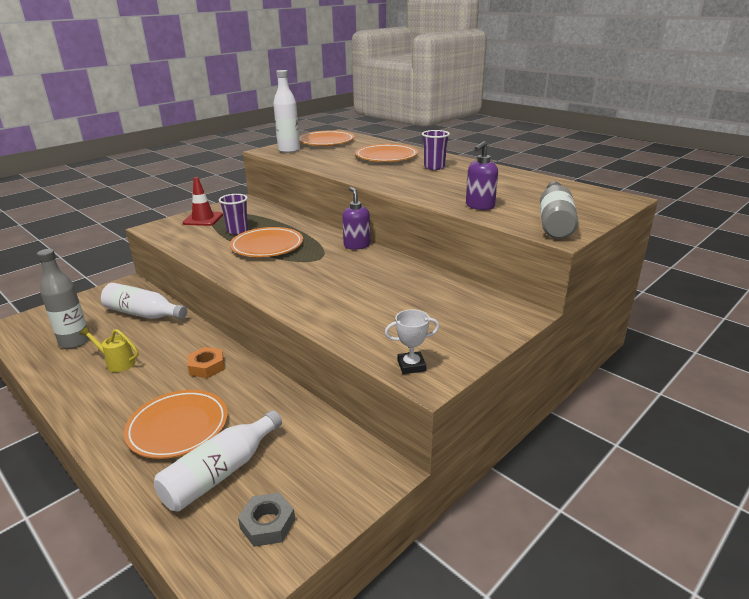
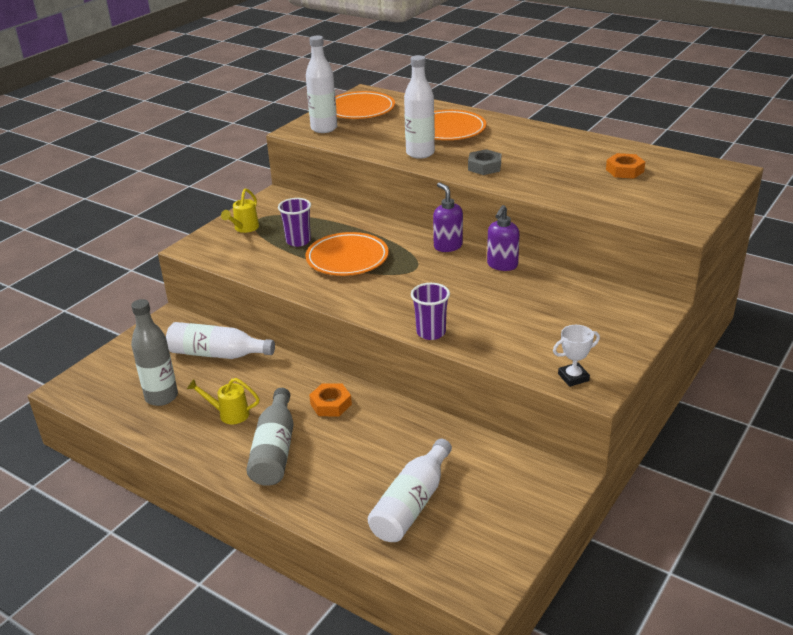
camera: 10 degrees left, 5 degrees up
orange plate [124,390,228,459] -> none
red traffic cone [183,177,223,226] -> yellow watering can [221,188,259,233]
grey nut [238,492,295,547] -> grey nut moved to [468,149,501,175]
purple cup [422,130,450,170] -> purple cup moved to [411,283,450,340]
purple soap dispenser [466,141,498,210] -> purple soap dispenser moved to [487,205,520,271]
grey bottle [540,181,578,239] -> grey bottle moved to [246,388,294,486]
none -> white bottle [404,55,435,159]
none -> orange nut [606,153,645,179]

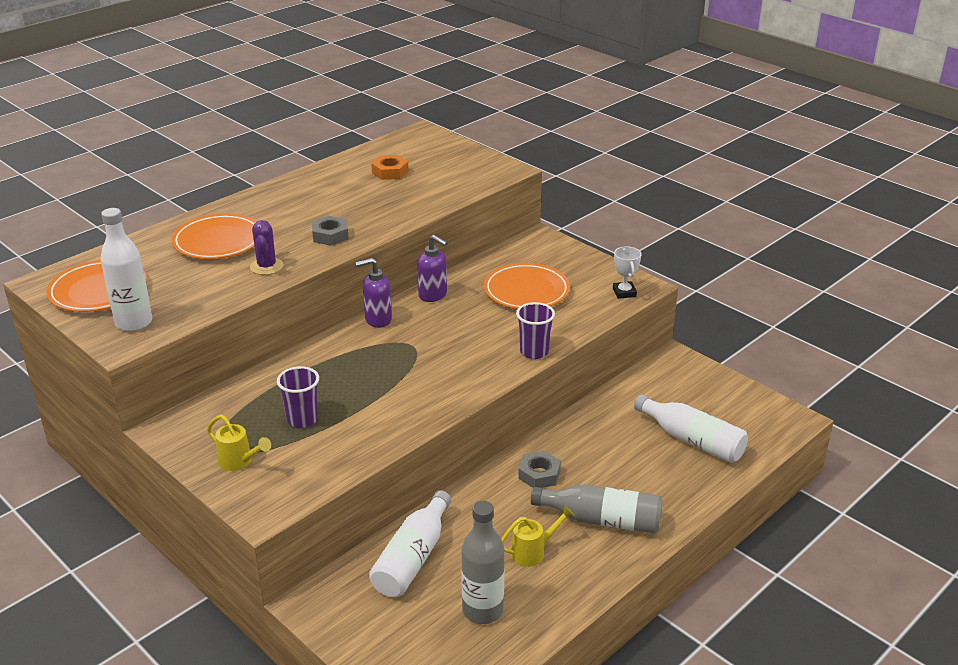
camera: 80 degrees left, 0 degrees up
yellow watering can [187,378,260,424] -> yellow watering can turned 135 degrees counterclockwise [501,505,574,567]
orange plate [306,232,389,276] -> orange plate moved to [484,263,570,309]
orange nut [309,383,352,416] -> grey nut [518,451,561,488]
white bottle [404,55,435,159] -> purple cactus [250,220,283,275]

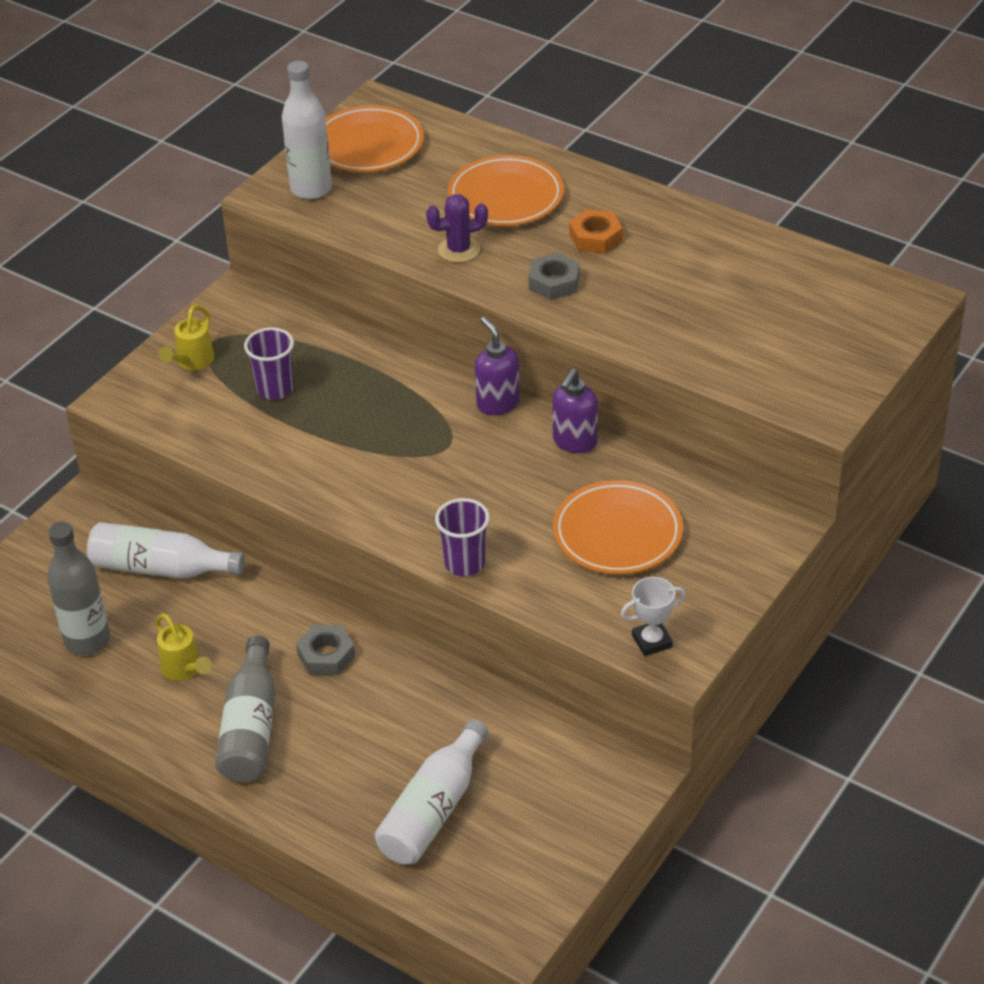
camera: 80 degrees right, 10 degrees up
orange nut [371,155,409,180] -> orange nut moved to [569,209,623,253]

